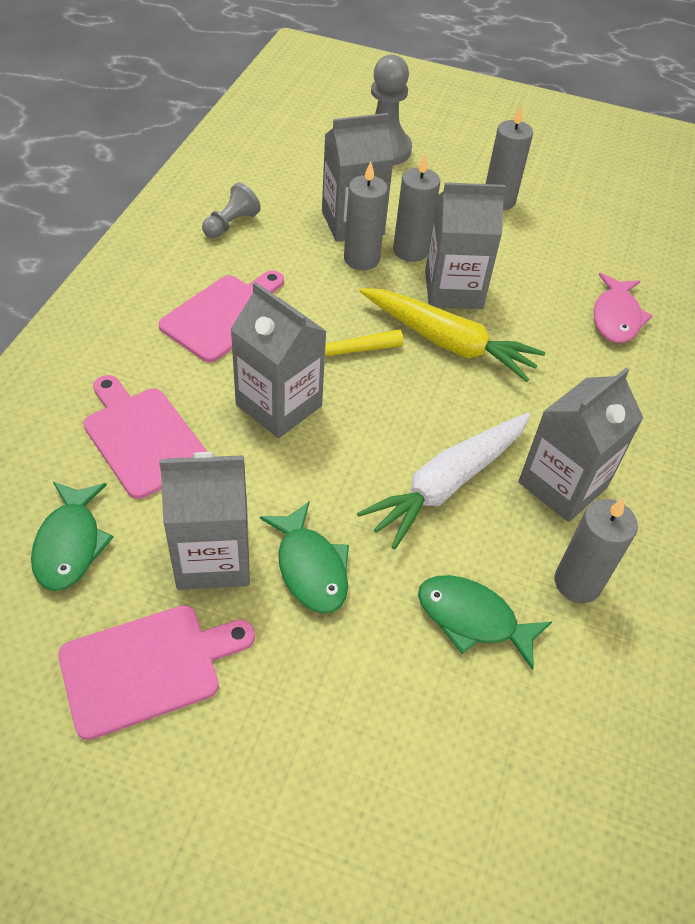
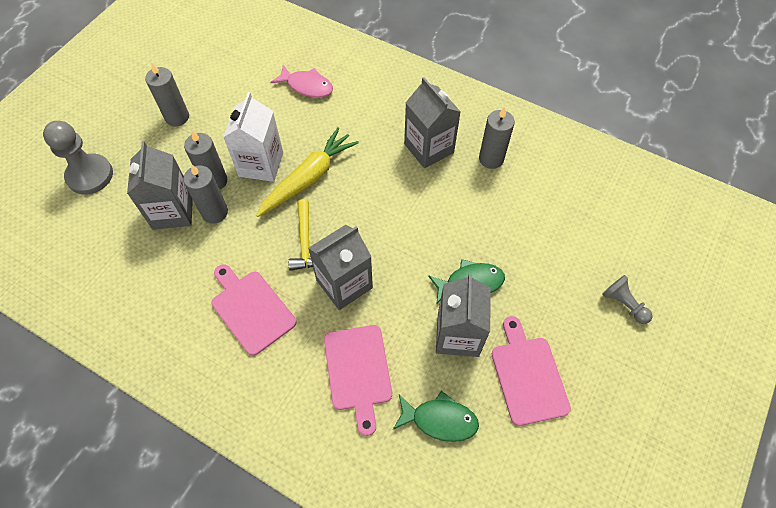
camera: 75 degrees left, 10 degrees up
pink cutting board [83,375,208,499] -> pink cutting board turned 75 degrees counterclockwise [324,325,392,436]
grey pawn [202,183,261,238] -> grey pawn moved to [602,275,653,324]
white carrot [357,413,531,549] -> none
green fish [418,575,552,670] -> none
grey carton [425,182,506,309] -> white carton [223,92,283,182]

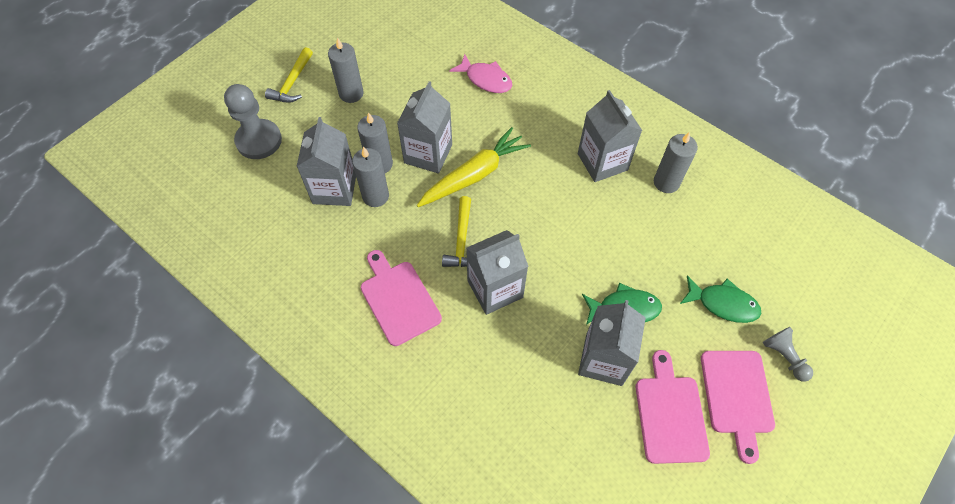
camera: 10 degrees right, 0 degrees up
white carton [223,92,283,182] -> grey carton [397,81,452,173]
pink cutting board [324,325,392,436] -> pink cutting board moved to [701,351,775,464]
green fish [393,391,479,442] -> green fish moved to [680,275,761,323]
none -> yellow hammer [265,47,313,103]

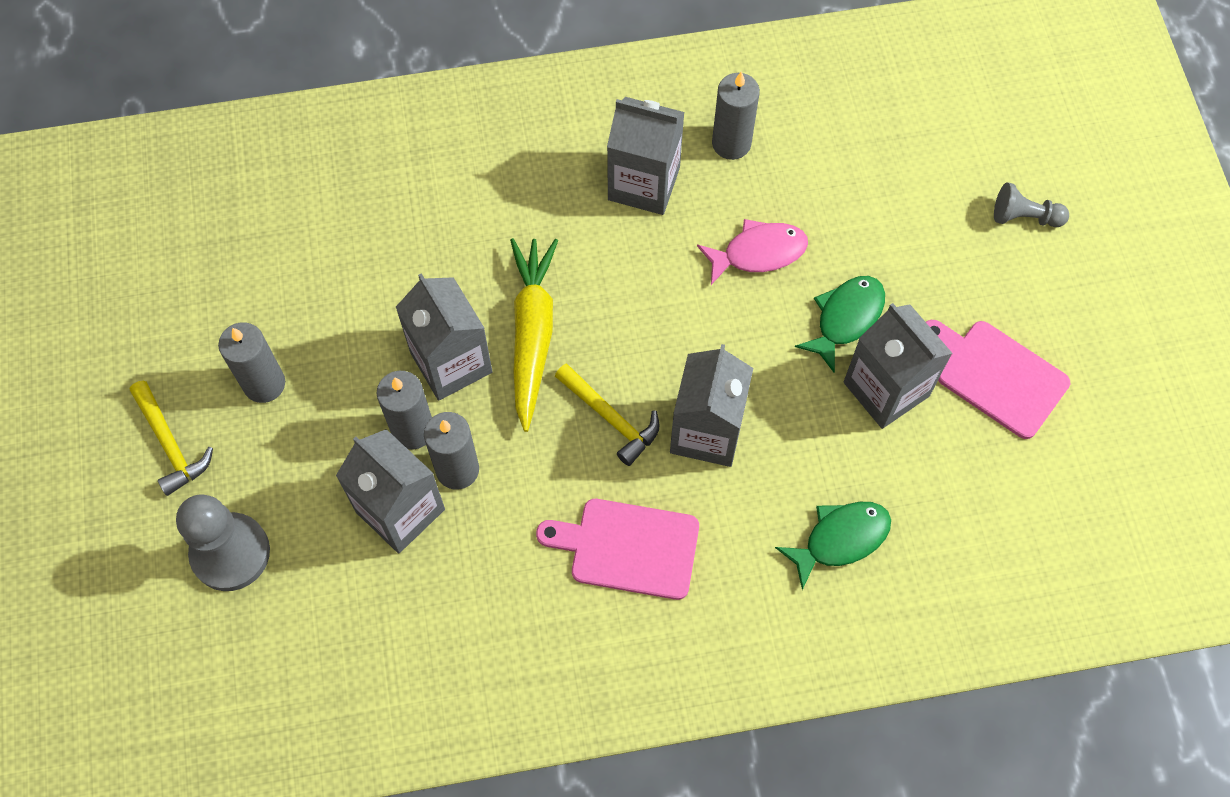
camera: 50 degrees left, 5 degrees up
pink fish [449,54,512,93] -> pink fish moved to [697,219,808,285]
green fish [680,275,761,323] -> green fish moved to [775,502,891,590]
pink cutting board [701,351,775,464] -> none

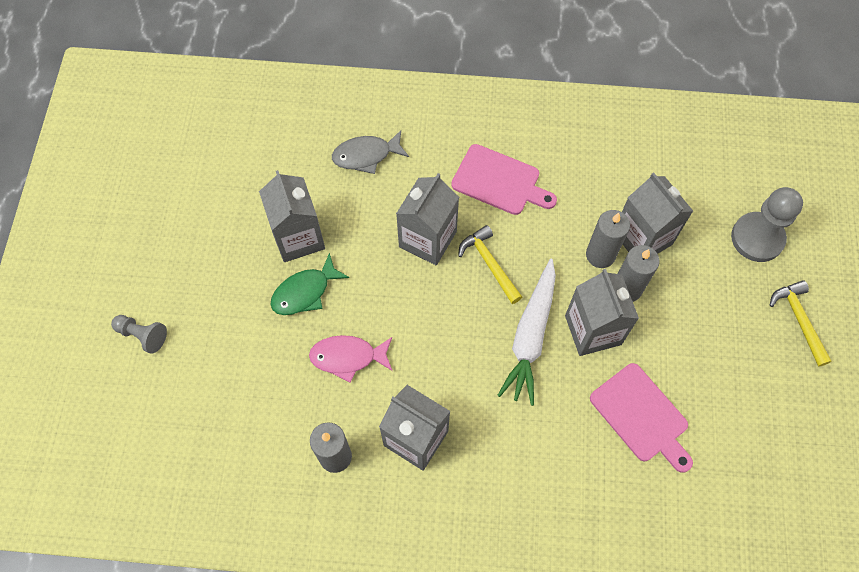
camera: 165 degrees left, 0 degrees up
grey candle [218,322,285,403] -> none
yellow carrot [510,238,558,432] -> white carrot [497,259,556,406]
green fish [775,502,891,590] -> grey fish [332,130,409,174]
pink cutting board [926,320,1070,439] -> pink cutting board moved to [590,363,693,473]

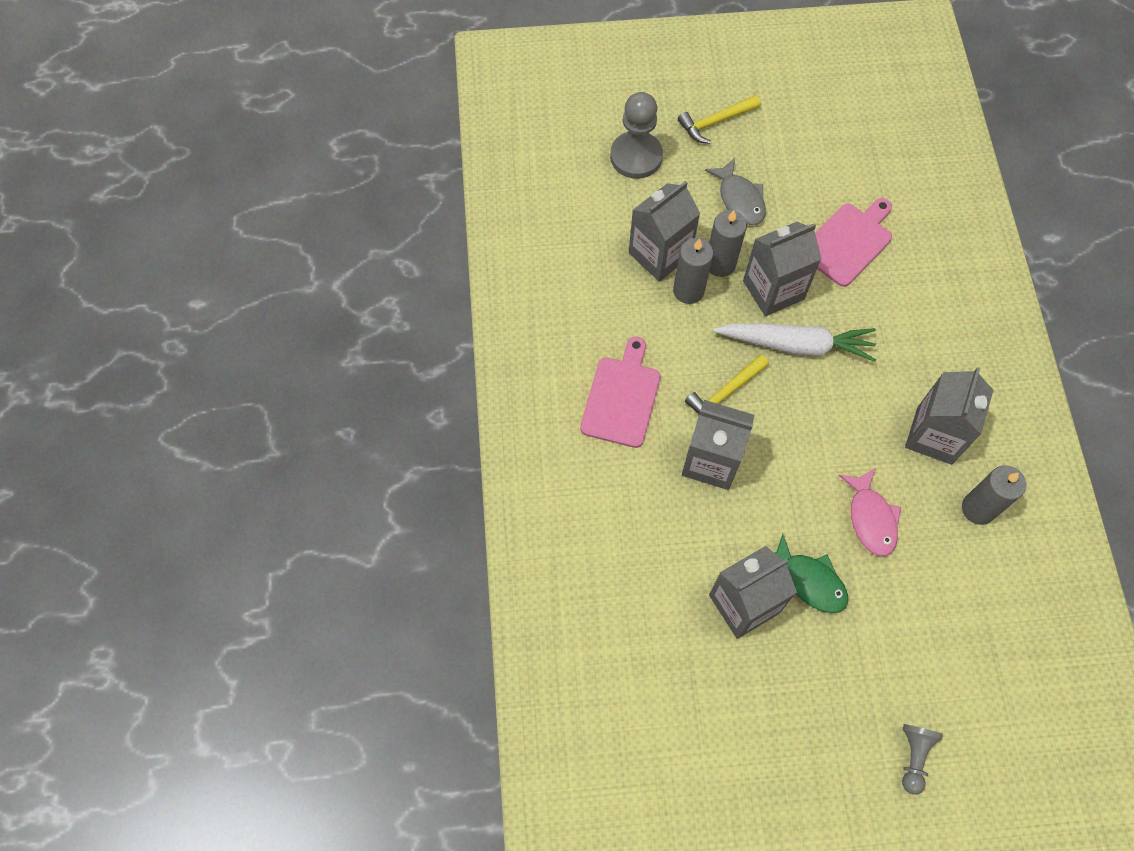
camera: 100 degrees left, 0 degrees up
grey fish [332,130,409,174] -> grey fish moved to [705,158,766,225]

